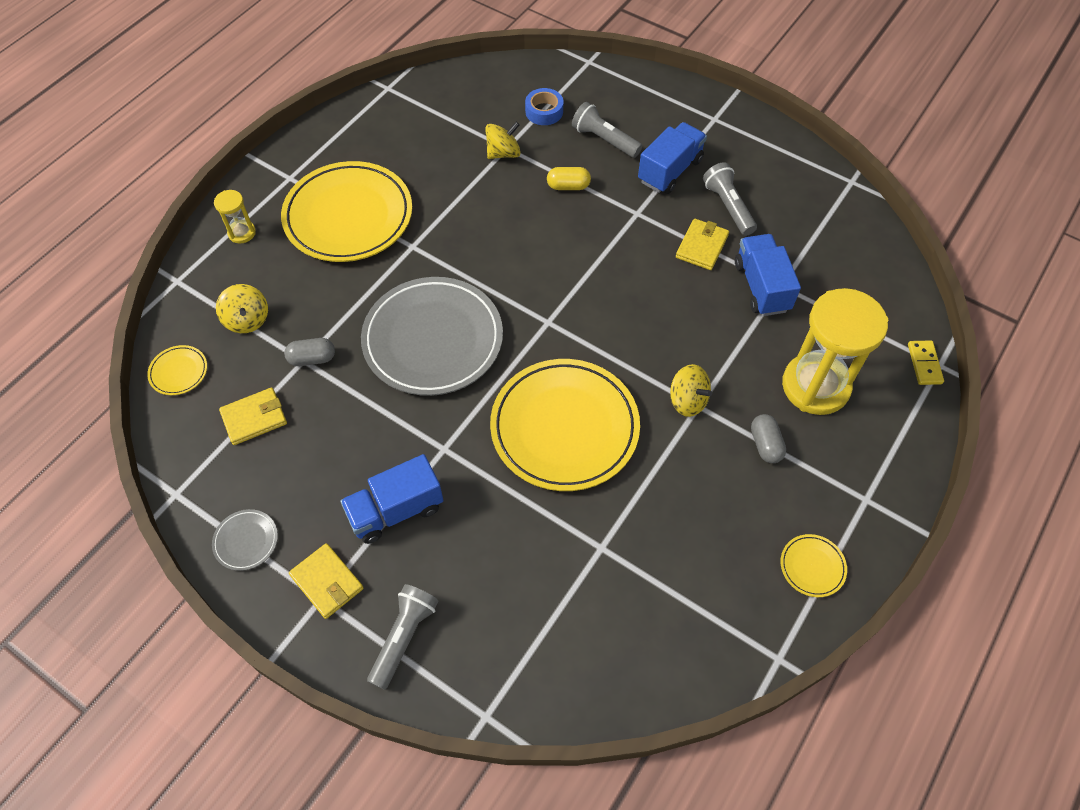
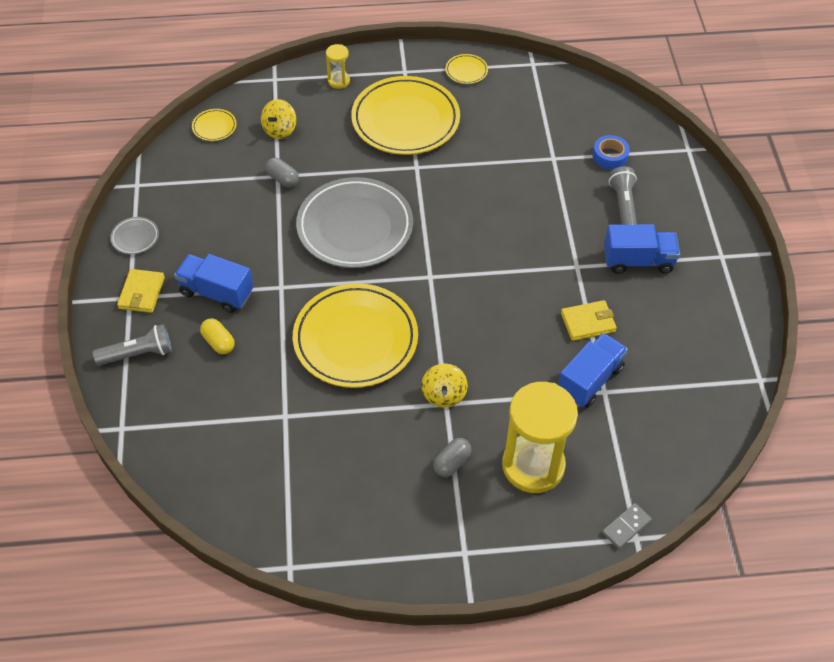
camera: 50 degrees right, 5 degrees down
yellow wallet [219,388,287,445] -> none
yellow spinning top [485,122,521,159] -> none
yellow capsule [547,167,591,190] -> yellow capsule moved to [200,318,235,354]
grey flashlight [703,162,757,236] -> none
yellow plate [781,534,847,597] -> yellow plate moved to [445,54,488,84]
yellow domino [908,341,944,385] -> grey domino [602,503,652,549]

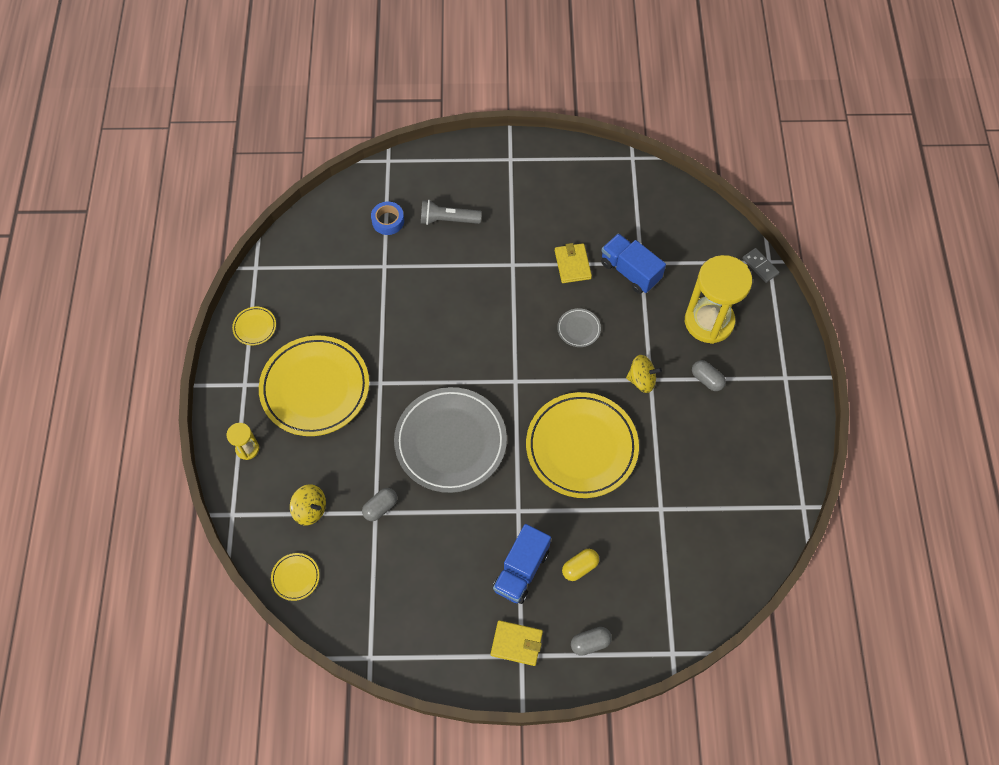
camera: 85 degrees left, 10 degrees up
grey flashlight [92,324,172,366] -> grey capsule [571,627,612,656]
grey plate [110,217,159,254] -> grey plate moved to [557,308,601,347]
blue truck [604,224,680,274] -> none

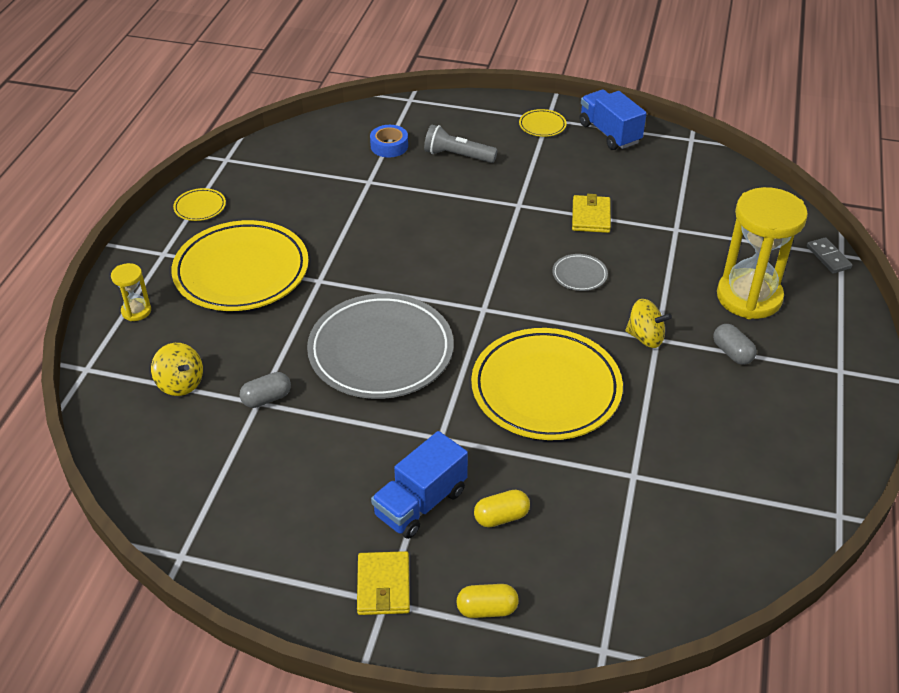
camera: 15 degrees right, 20 degrees down
yellow plate [271,553,319,601] -> yellow plate moved to [519,109,567,137]
yellow wallet [491,620,543,666] -> yellow wallet turned 60 degrees clockwise [357,551,410,615]
grey capsule [571,627,612,656] -> yellow capsule [456,584,519,618]
blue truck [601,233,666,294] -> blue truck moved to [579,90,647,150]

